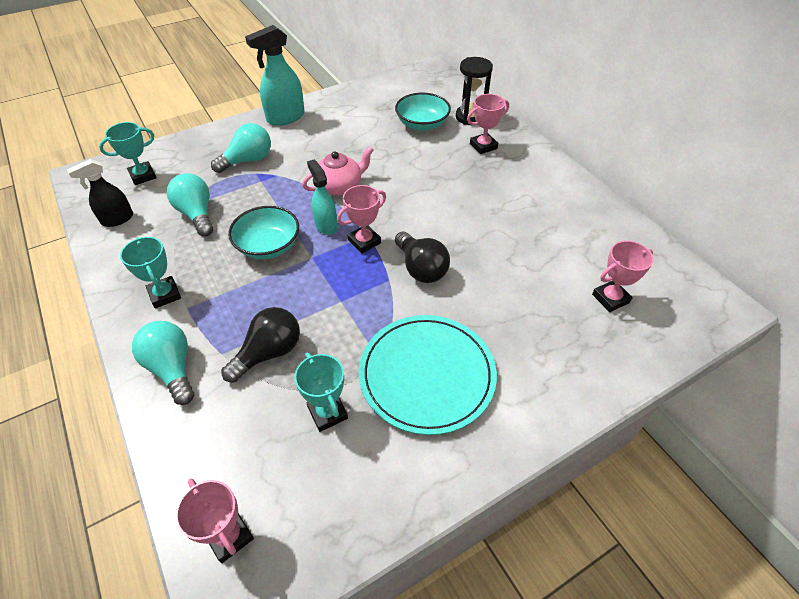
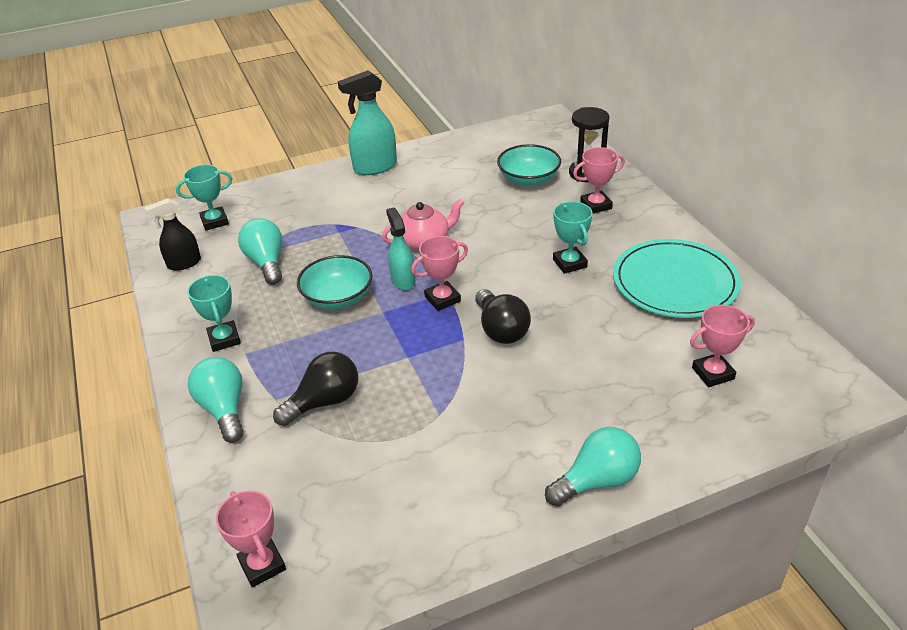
camera: 10 degrees right, 10 degrees down
turquoise light bulb [211,123,271,173] -> turquoise light bulb moved to [545,427,641,506]
turquoise trophy [294,352,348,432] -> turquoise trophy moved to [553,202,593,274]
turquoise plate [359,315,497,435] -> turquoise plate moved to [613,239,741,318]

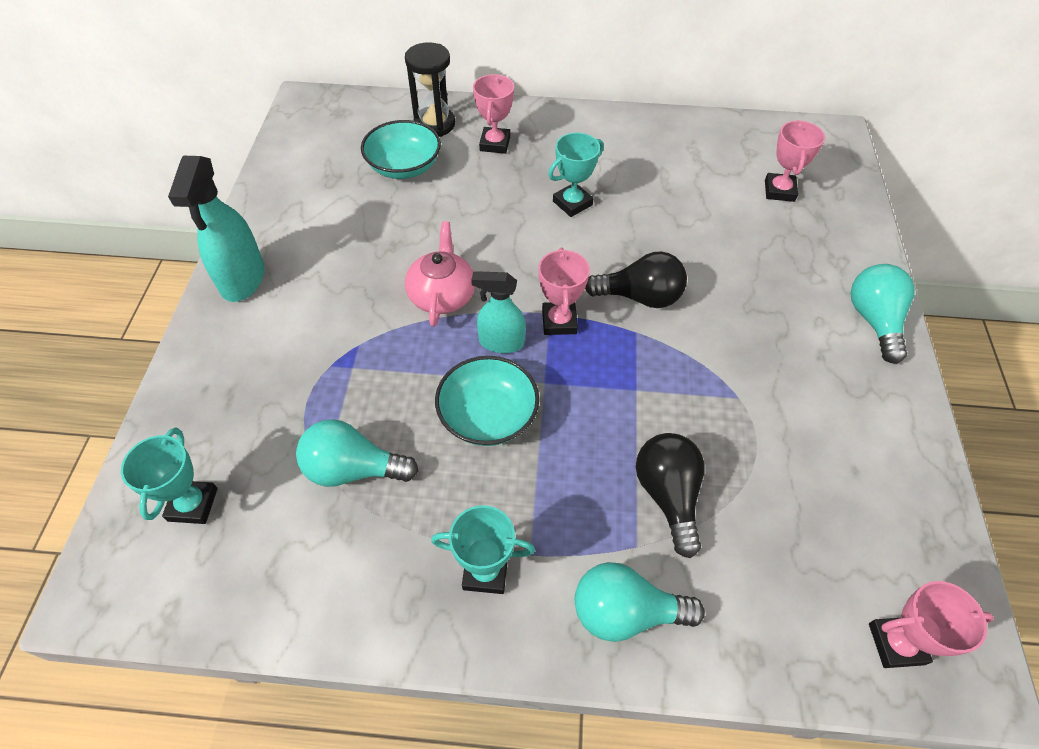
camera: 65 degrees left, 15 degrees up
black spray bottle [144,198,201,271] -> none
turquoise trophy [553,202,593,274] -> turquoise trophy turned 45 degrees counterclockwise [548,132,604,217]
turquoise plate [613,239,741,318] -> none

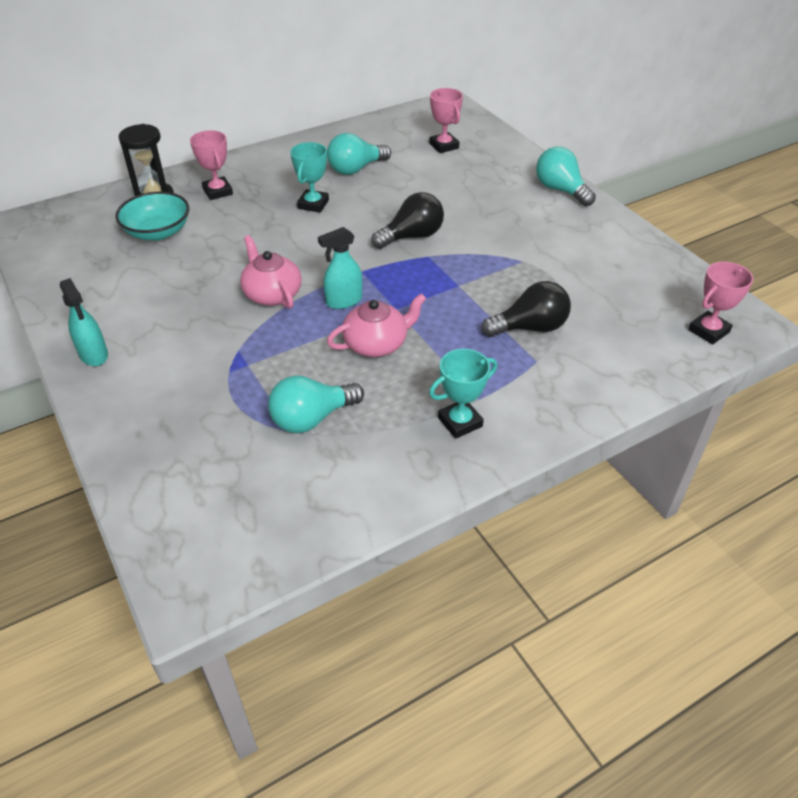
camera: 35 degrees left, 10 degrees down
turquoise trophy [121,428,218,524] -> none
turquoise spray bottle [168,156,264,302] -> turquoise spray bottle [60,278,108,366], size x0.65
turquoise bowl [435,356,539,446] -> pink teapot [327,293,426,357]
pink trophy [538,247,590,335] -> none
turquoise light bulb [575,562,705,642] -> turquoise light bulb moved to [327,133,391,175]
black light bulb [636,433,705,558] -> black light bulb turned 120 degrees clockwise [481,281,571,337]

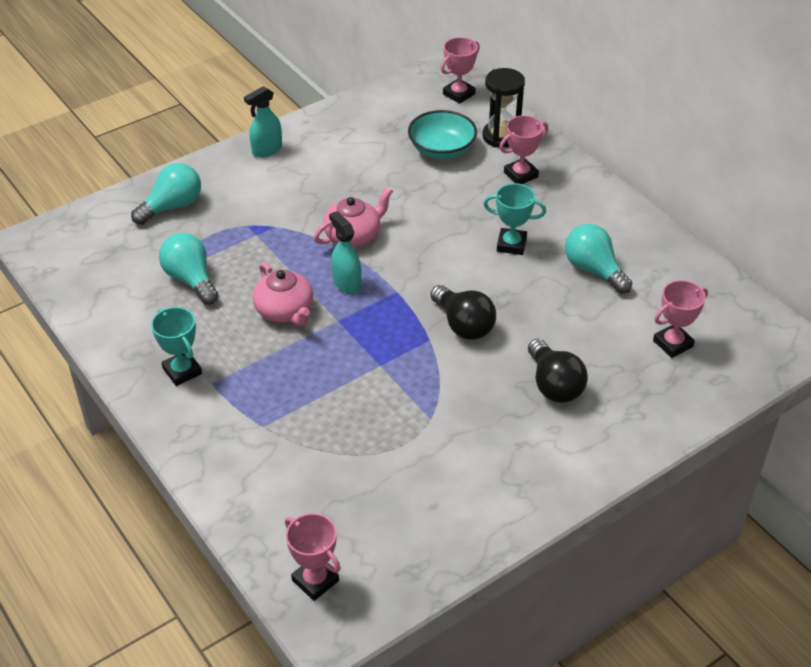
camera: 85 degrees right, 0 degrees up
black light bulb [481,281,571,337] -> black light bulb moved to [528,339,588,403]
turquoise light bulb [536,147,596,206] -> turquoise light bulb moved to [131,163,201,225]
none -> pink trophy [441,37,480,104]

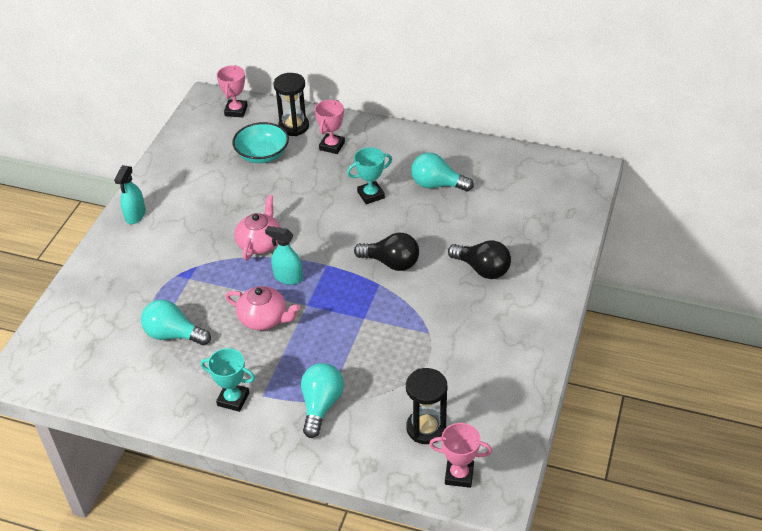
camera: 35 degrees left, 0 degrees up
turquoise light bulb [131,163,201,225] -> turquoise light bulb moved to [301,363,344,438]
pink trophy [653,280,708,358] -> none
none -> black hourglass [406,368,447,444]

